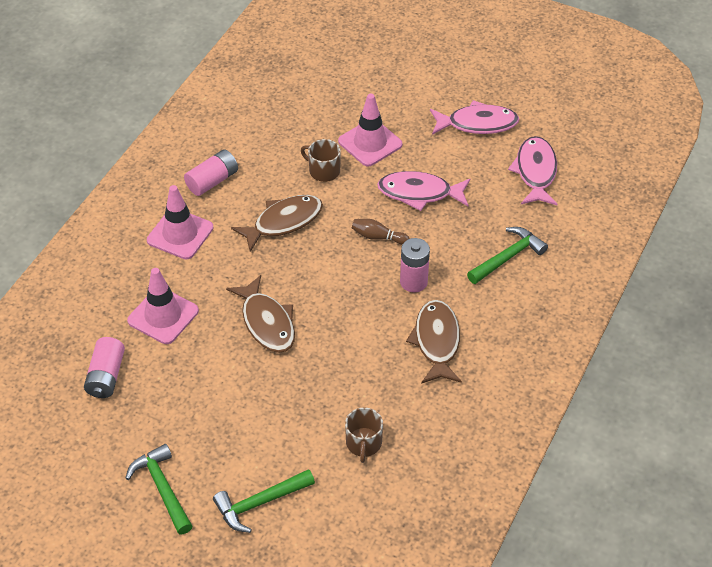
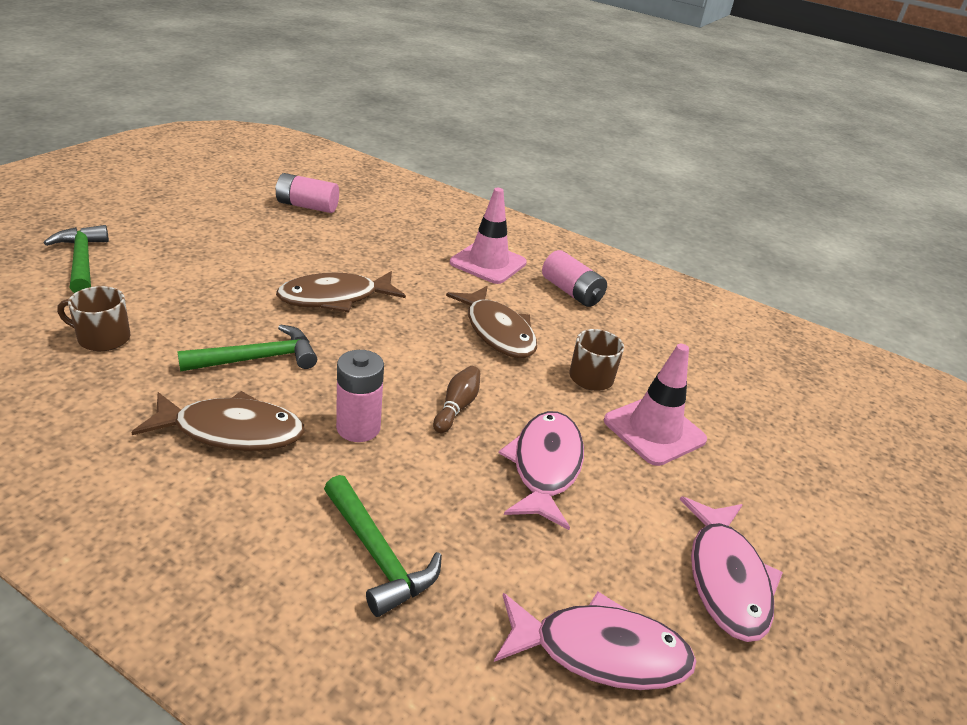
camera: 90 degrees right, 15 degrees down
green hammer [125,444,193,535] -> green hammer moved to [177,324,317,371]
pink traffic cone [127,268,199,344] -> none

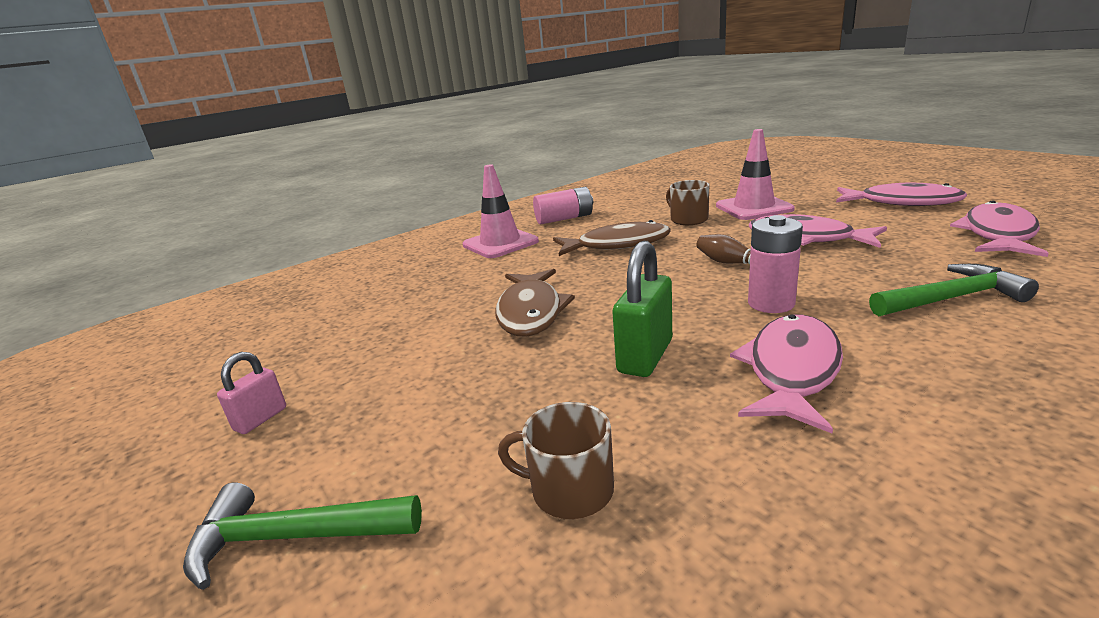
camera: 60 degrees left, 10 degrees down
brown mug [57,286,131,351] -> brown mug turned 75 degrees clockwise [498,402,614,519]
brown fish [131,391,305,451] -> pink fish [730,314,843,433]
green hammer [177,324,317,371] -> green padlock [612,241,672,377]
pink battery [275,173,339,213] -> none
none -> pink padlock [217,352,286,434]

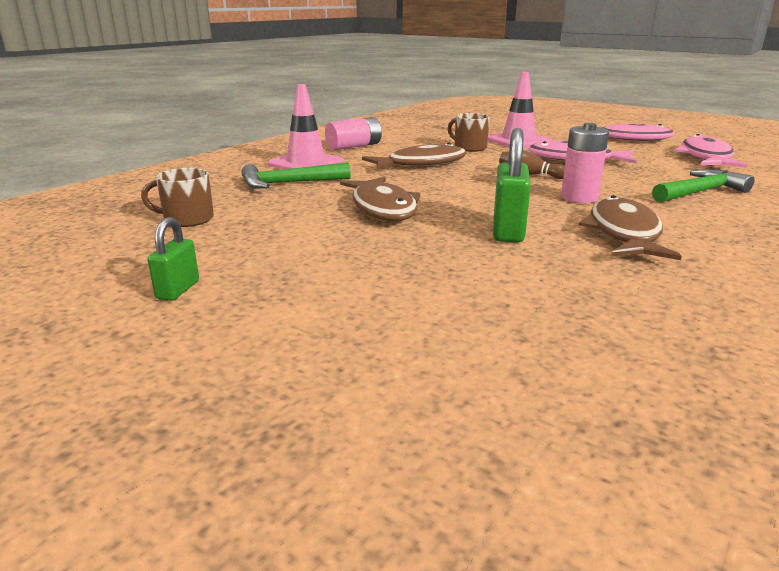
camera: 20 degrees left, 0 degrees up
green hammer [183,483,422,590] -> green hammer moved to [241,162,351,189]
pink padlock [217,352,286,434] -> green padlock [148,217,199,301]
brown mug [498,402,614,519] -> brown mug moved to [141,168,214,227]
pink fish [730,314,843,433] -> brown fish [579,195,682,260]

